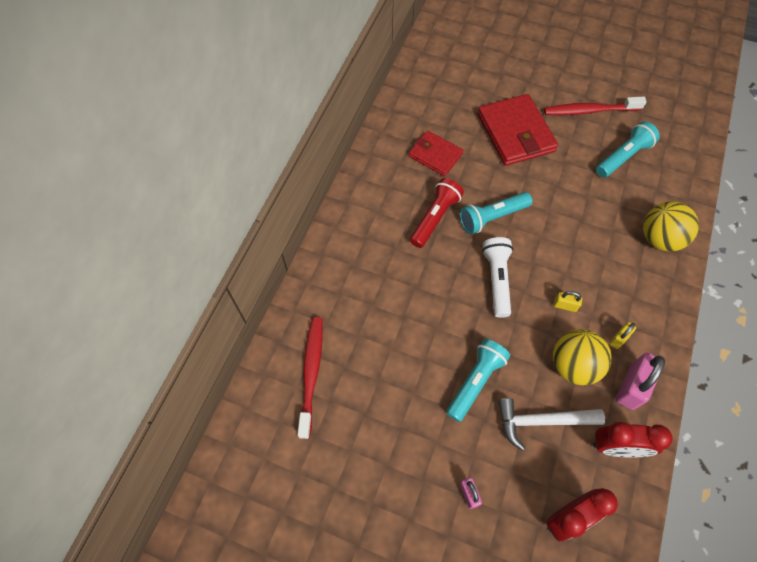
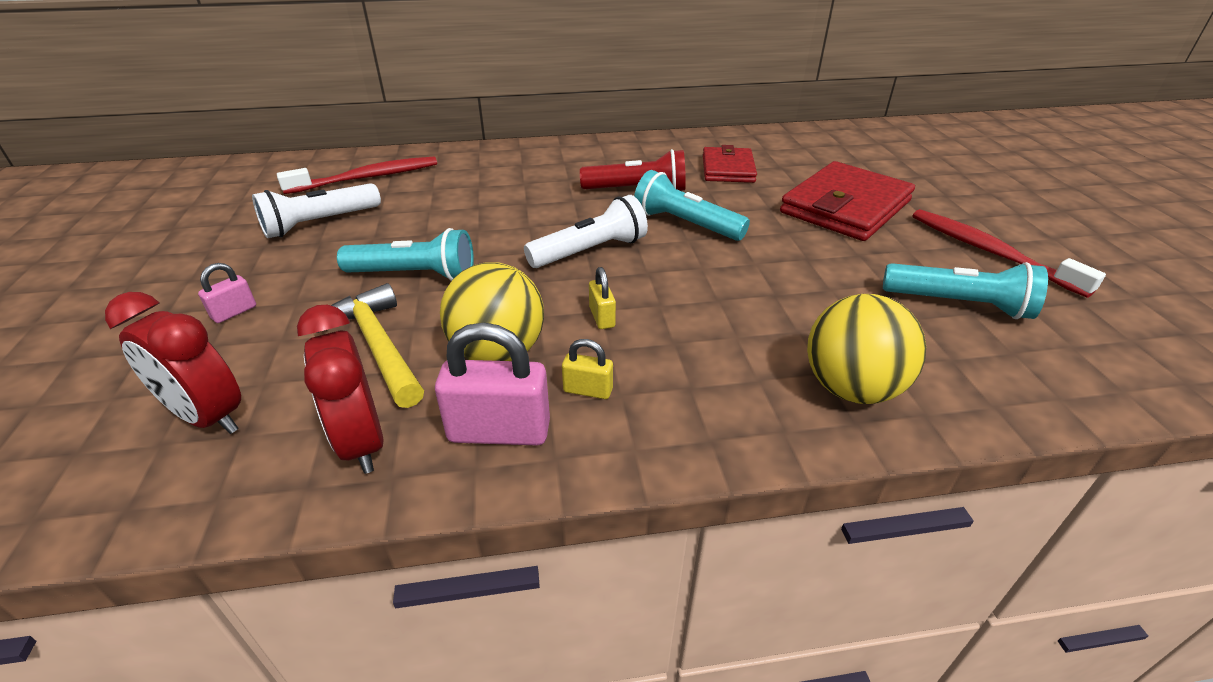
camera: 60 degrees right, 25 degrees down
white hammer [498,398,605,451] -> yellow hammer [316,283,424,408]
none -> white flashlight [252,183,381,238]

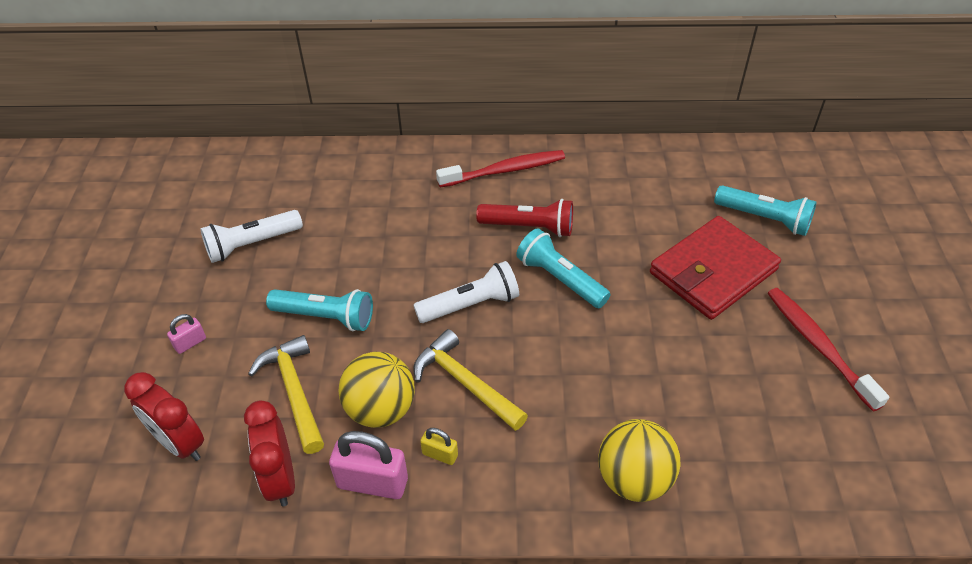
camera: 10 degrees right, 10 degrees up
red toothbrush [277,157,437,194] -> red toothbrush moved to [436,150,565,188]
yellow padlock [589,267,616,329] -> yellow hammer [413,329,528,431]
red wallet [703,145,757,183] -> none
turquoise flashlight [883,262,1048,319] -> turquoise flashlight moved to [714,185,817,236]

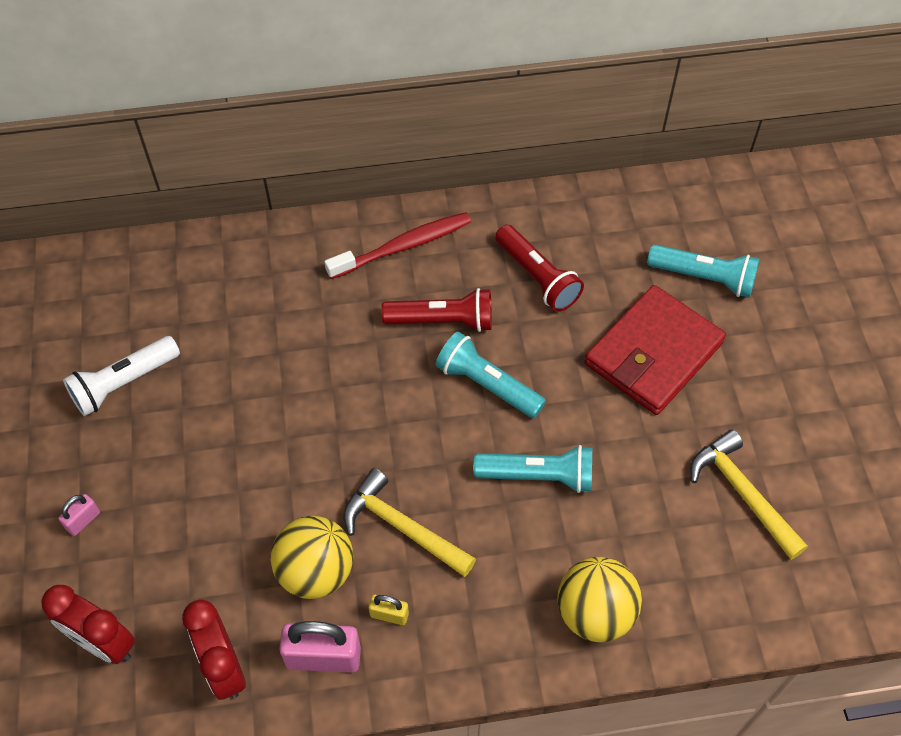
camera: 10 degrees left, 10 degrees up
yellow hammer [248,335,324,454] -> yellow hammer moved to [690,429,808,560]
turquoise flashlight [266,289,373,331] -> turquoise flashlight moved to [473,445,592,493]
white flashlight [414,261,519,323] -> none
red toothbrush [768,288,889,412] -> none
none -> red flashlight [495,225,584,312]

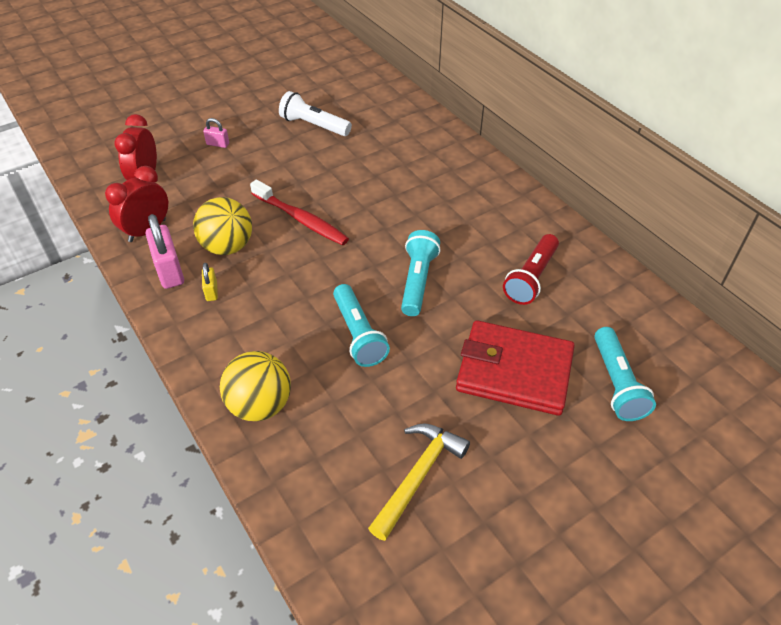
camera: 65 degrees right, 10 degrees down
red toothbrush [324,212,471,279] -> red toothbrush moved to [250,179,349,245]
yellow hammer [343,468,476,577] -> none
red flashlight [381,288,492,332] -> none

